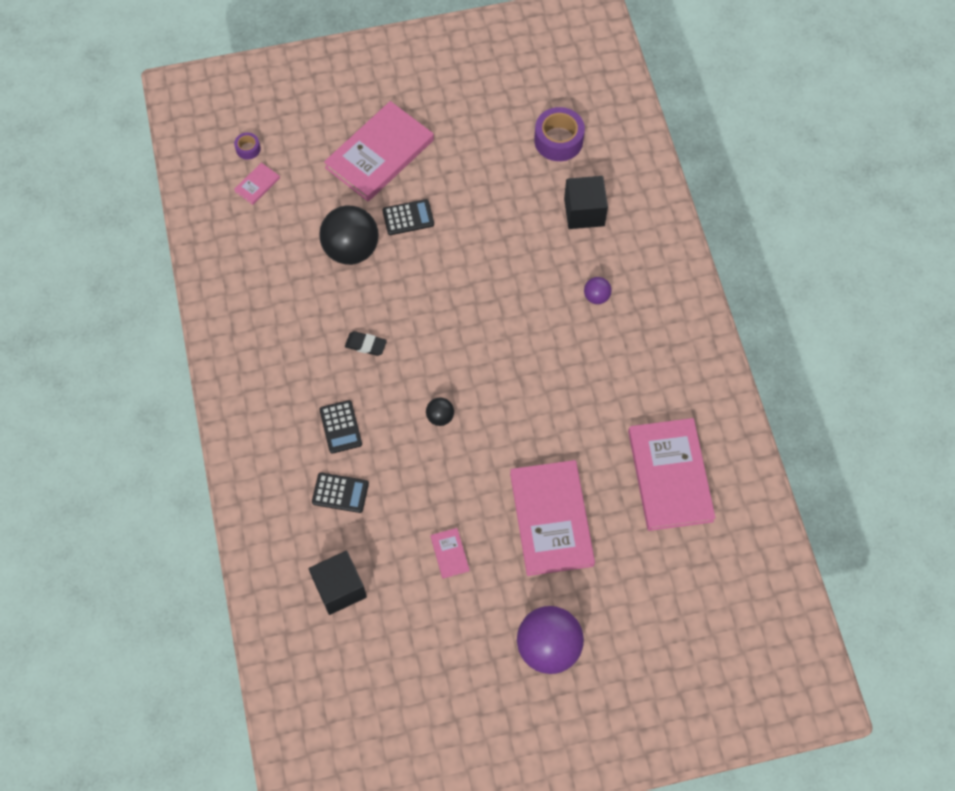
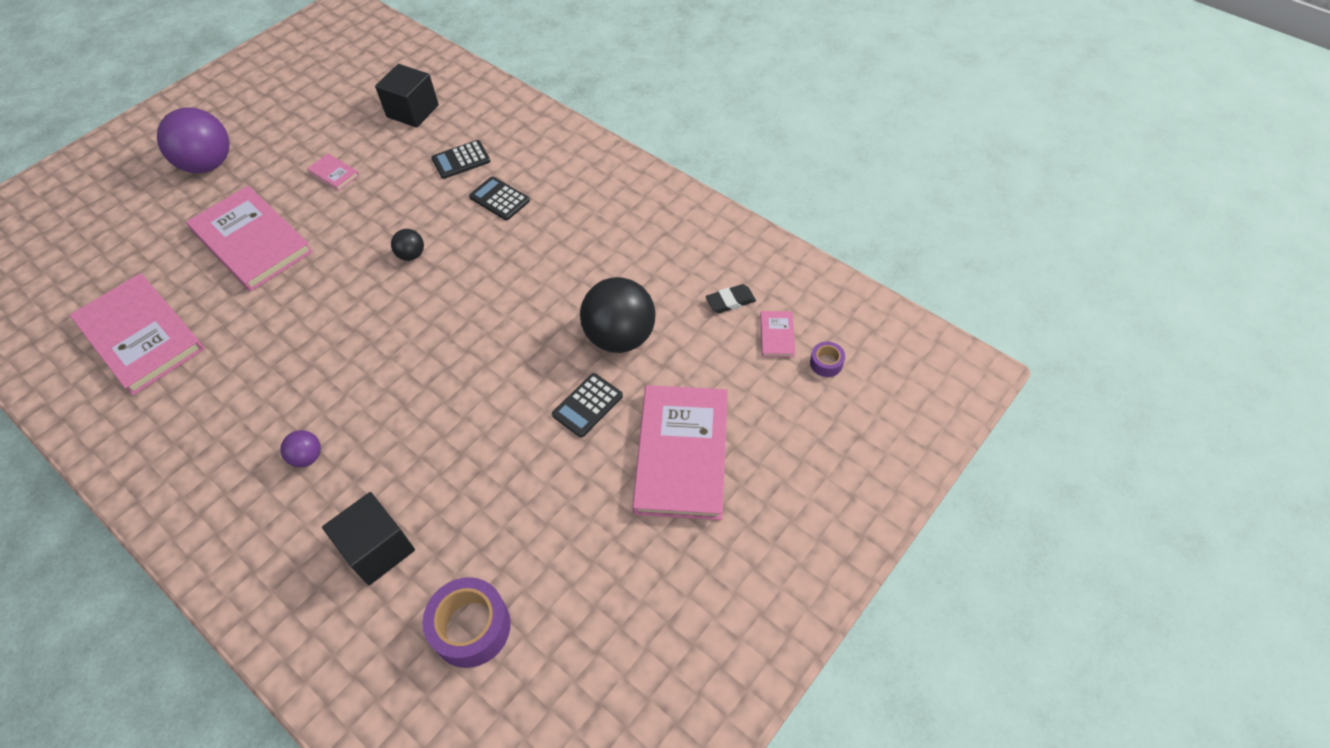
camera: 145 degrees right, 10 degrees down
black eraser [345,331,387,356] -> black eraser moved to [706,284,756,313]

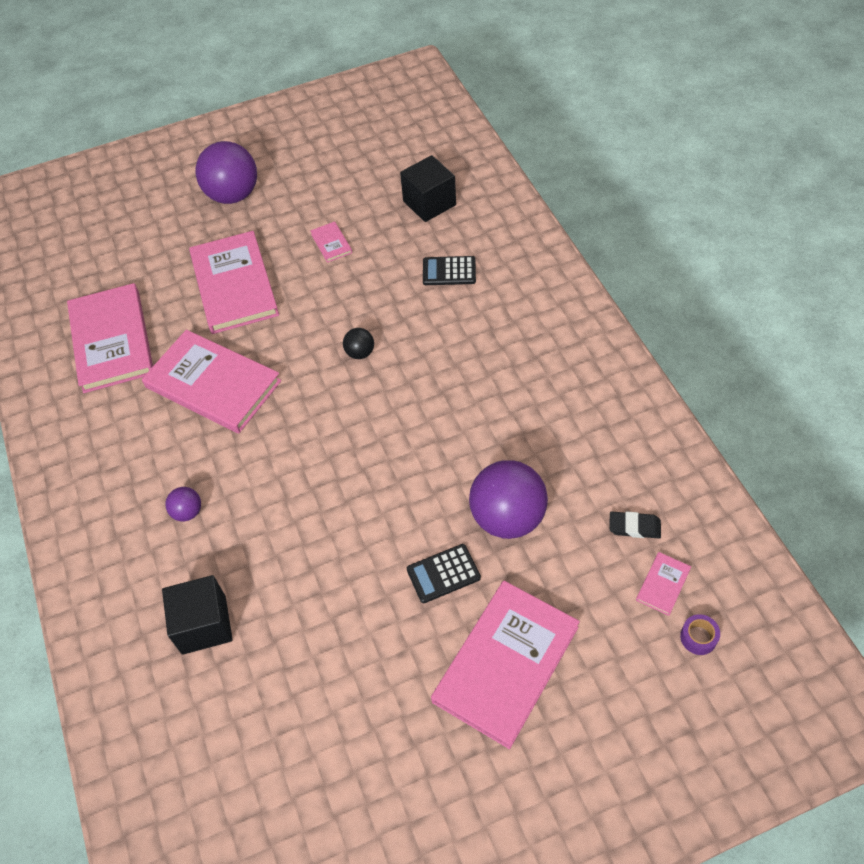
camera: 30 degrees right, 0 degrees up
purple tape [423,577,511,668] -> none
black calculator [469,176,530,220] -> none
black ball [580,277,656,353] -> purple ball [469,460,548,539]
none -> pink book [142,330,281,433]

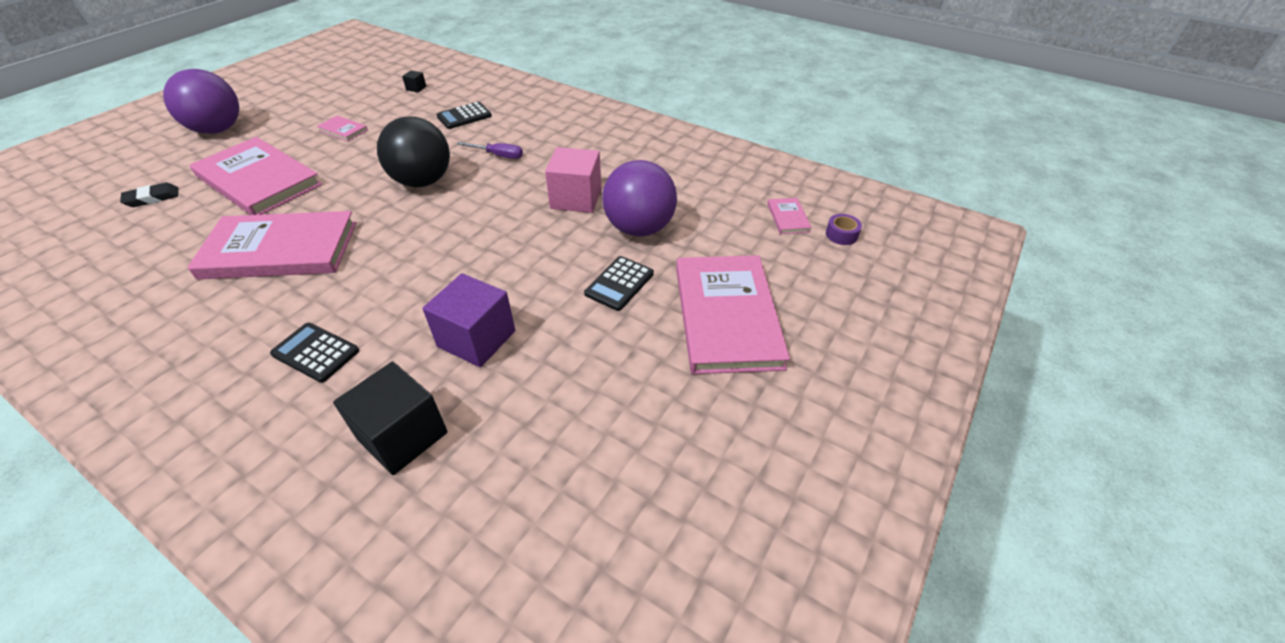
camera: 40 degrees left, 10 degrees down
pink book [67,283,153,393] -> none
purple ball [165,487,201,521] -> black calculator [270,323,359,383]
black ball [343,328,374,359] -> black ball [377,116,450,187], size x2.16
black cube [400,155,456,222] -> black cube [402,70,426,92], size x0.42
black eraser [609,511,661,538] -> black eraser moved to [120,183,178,207]
none -> purple cube [423,273,515,367]
none -> purple screwdriver [457,142,523,159]
none -> pink cube [545,147,602,213]

